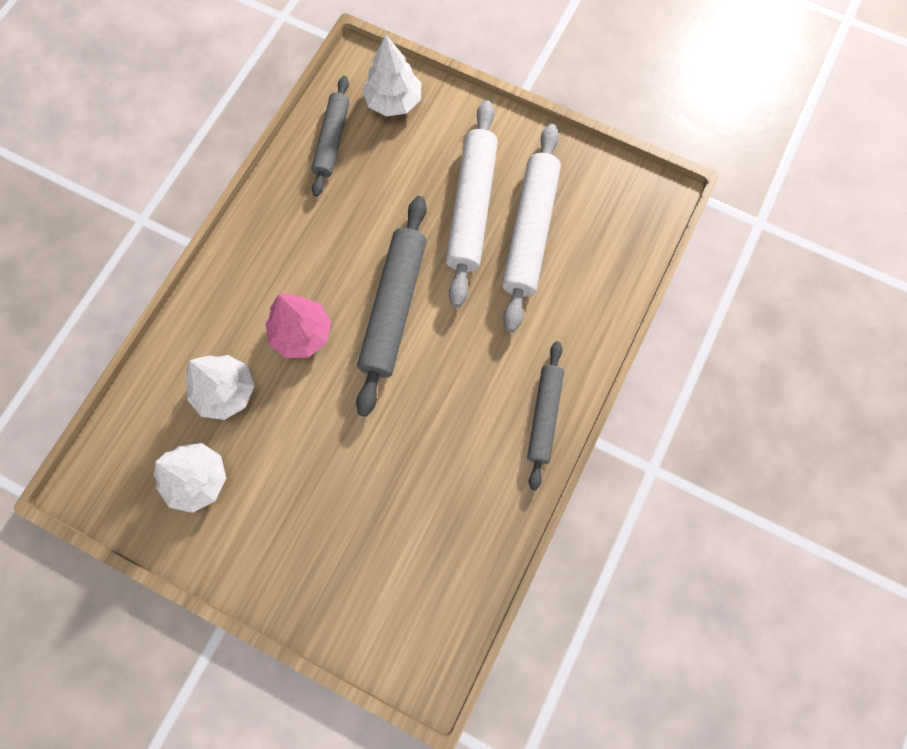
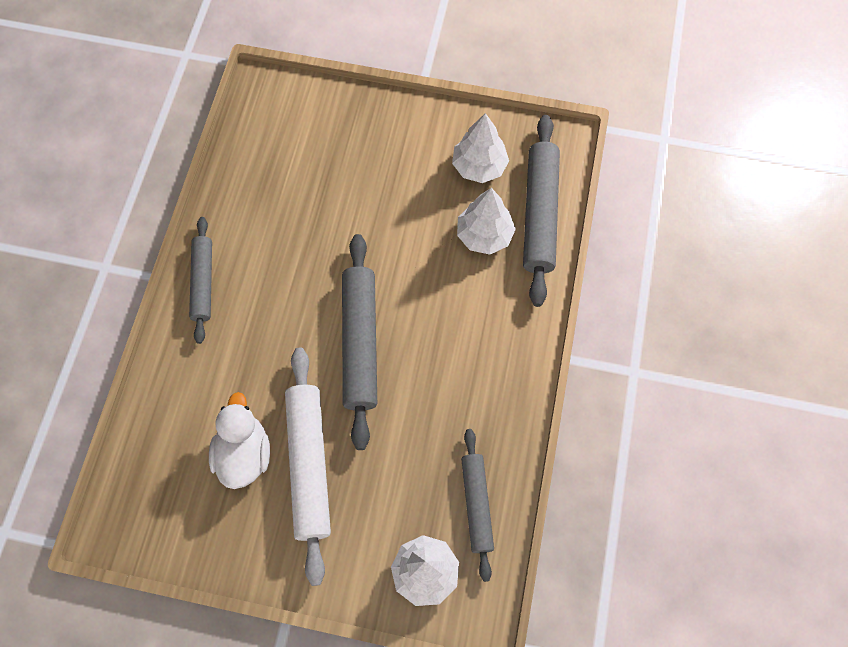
camera: 165 degrees right, 5 degrees down
pink tree [266,294,331,358] -> none
white rolling pin [502,124,561,332] -> white duck [209,392,270,489]
none -> grey rolling pin [523,115,560,307]

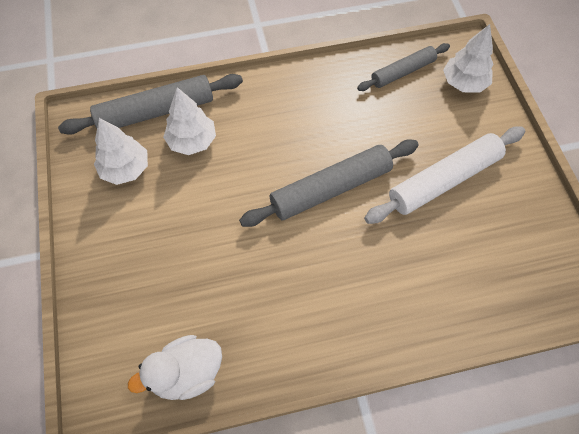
camera: 115 degrees left, 5 degrees down
grey rolling pin [189,217,212,344] -> none
white duck [209,392,270,489] -> white duck moved to [128,335,222,400]

